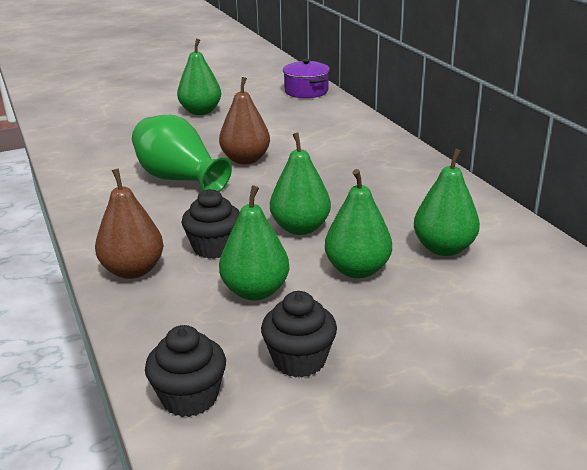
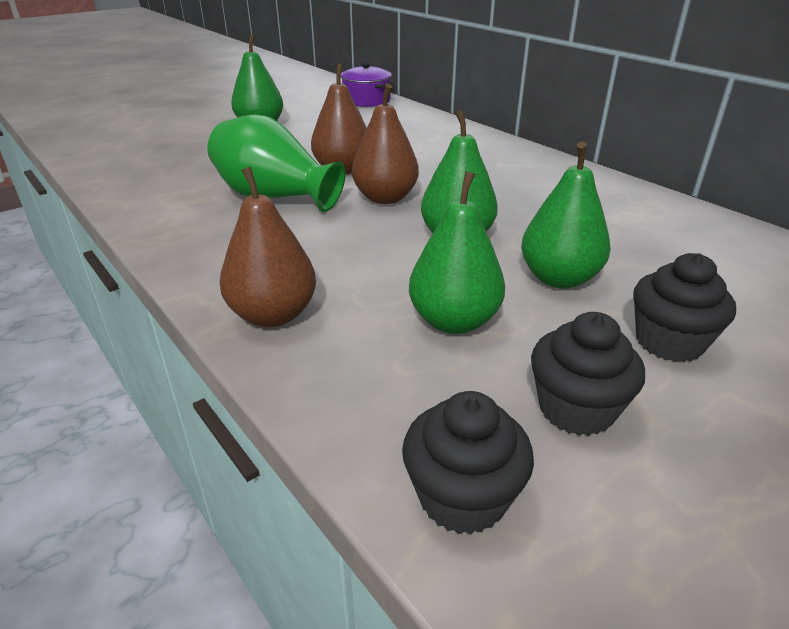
camera: 15 degrees left, 5 degrees up
black cupcake [182,189,240,259] -> black cupcake moved to [633,253,736,362]
green pear [414,148,480,256] -> none
none -> brown pear [352,84,419,204]

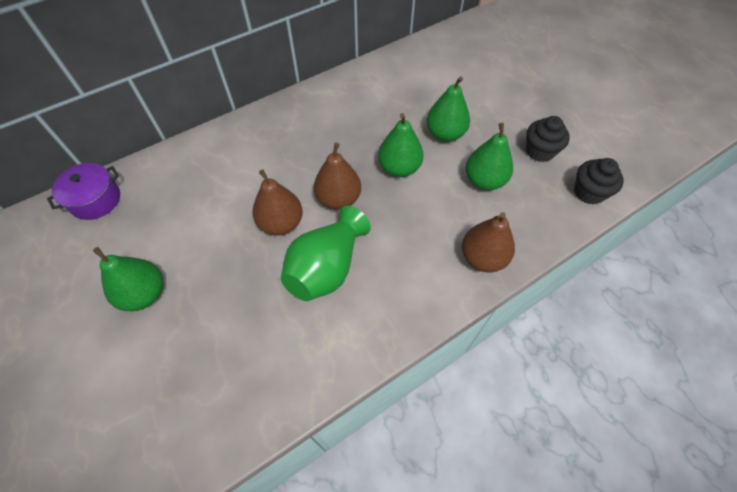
camera: 85 degrees left, 25 degrees up
black cupcake [633,253,736,362] -> none

